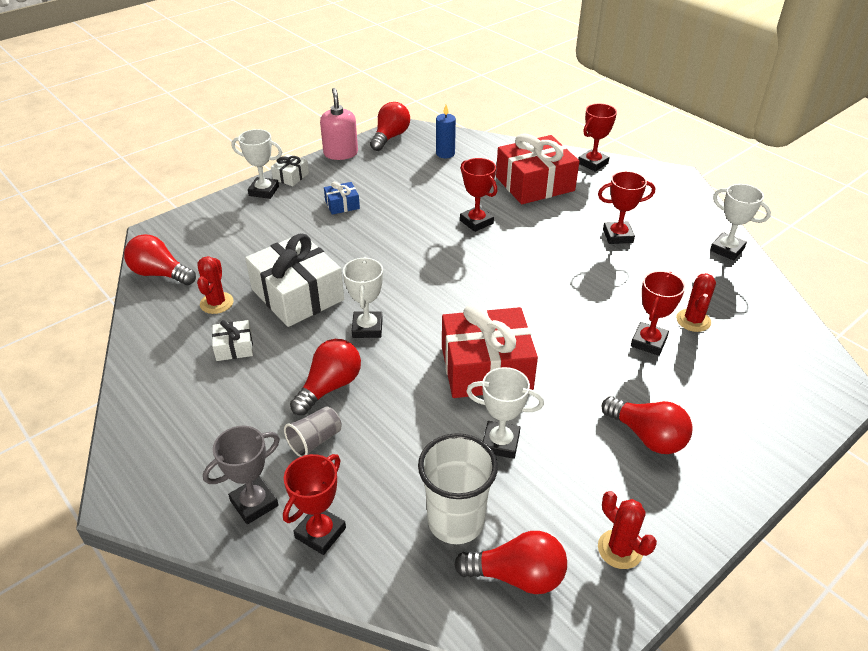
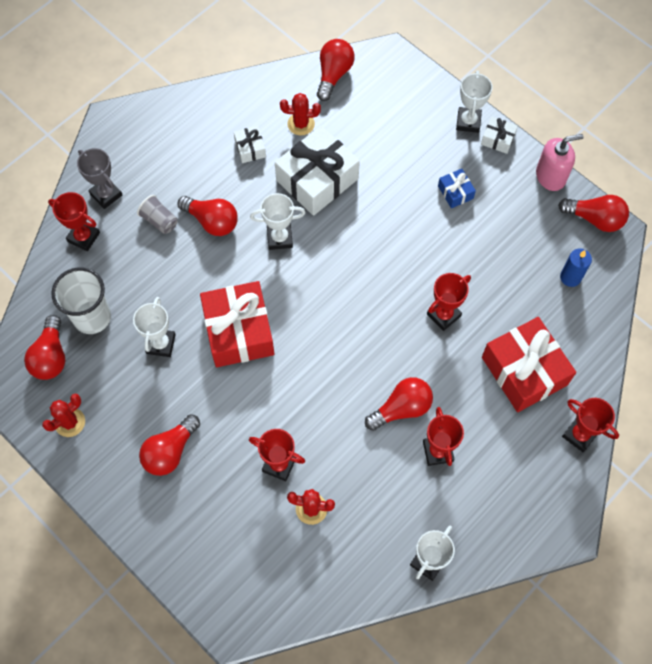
camera: 85 degrees right, 25 degrees up
none -> red light bulb [365,377,433,431]

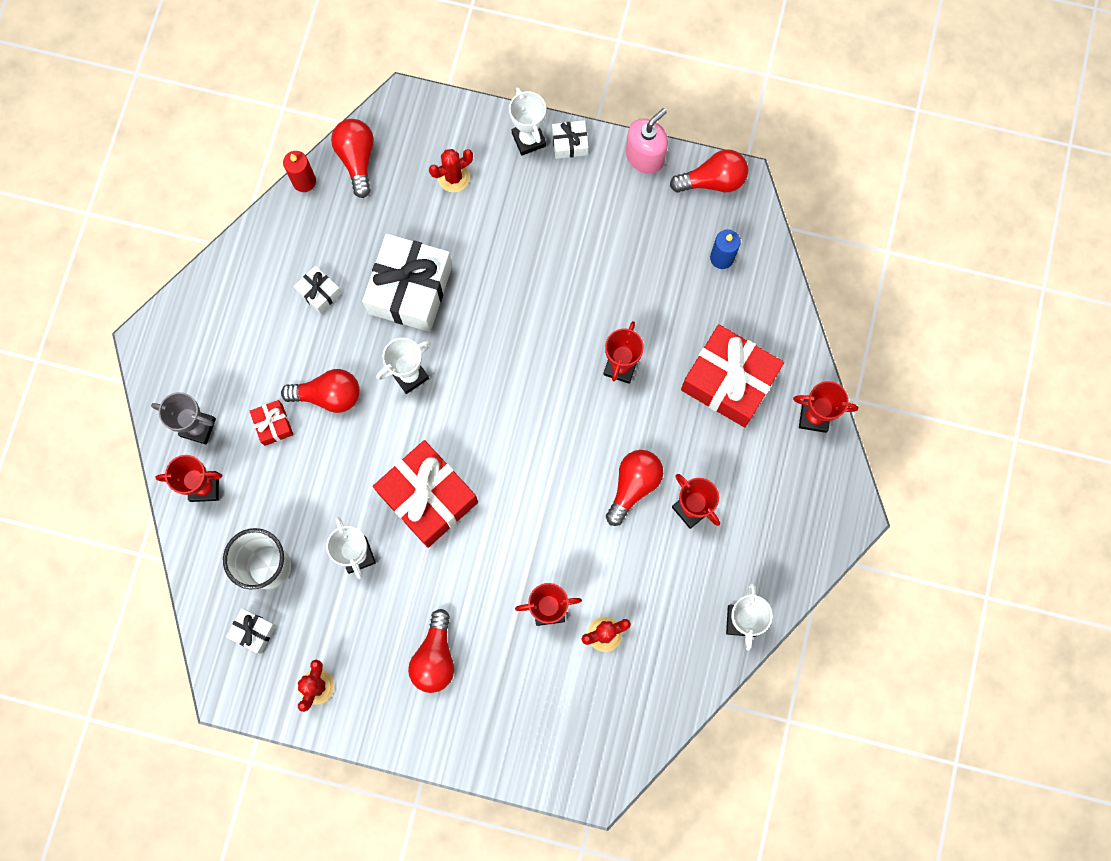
camera: 30 degrees left, 10 degrees up
red light bulb [24,315,65,380] -> white gift [226,608,277,654]
grey cup [137,195,178,234] -> red gift [250,400,293,446]
red cactus [280,93,321,136] -> red cactus moved to [429,149,473,192]
blue gift [438,169,476,208] -> none
none -> red candle [283,151,316,192]

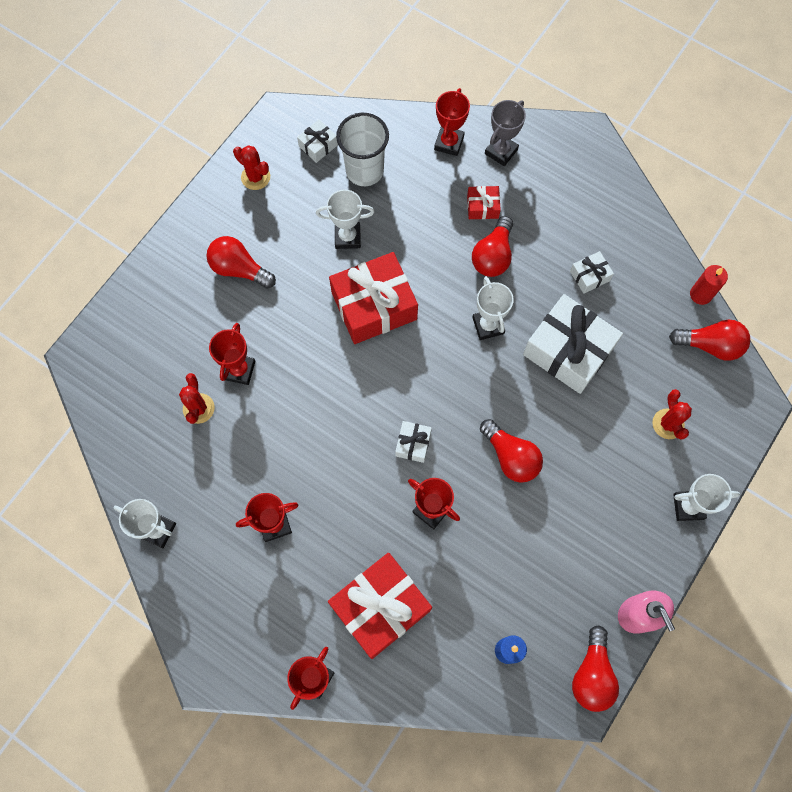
camera: 110 degrees right, 5 degrees down
white gift [552,121,588,159] -> white gift moved to [395,421,432,463]
red light bulb [606,450,663,526] -> red light bulb moved to [480,419,543,483]

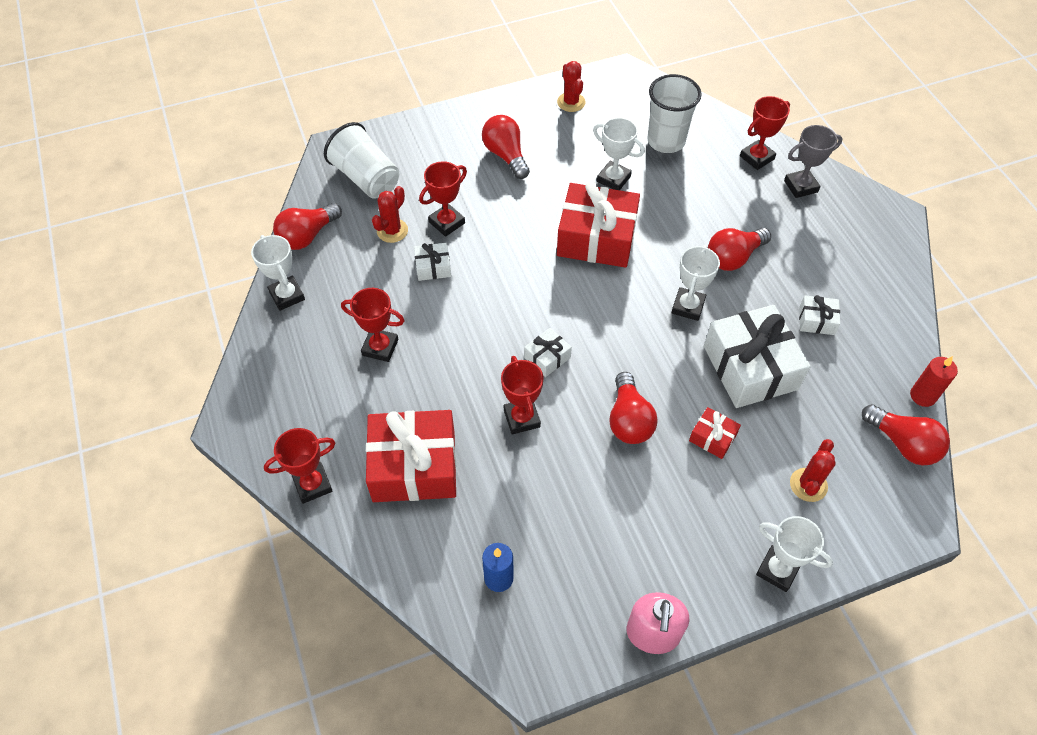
camera: 35 degrees right, 15 degrees down
white gift [297,120,338,163] -> white gift moved to [414,243,451,281]
red gift [467,186,501,219] -> red gift moved to [689,407,741,459]
red light bulb [572,625,619,712] -> red light bulb moved to [273,203,342,250]
none -> white cup [324,122,399,199]

